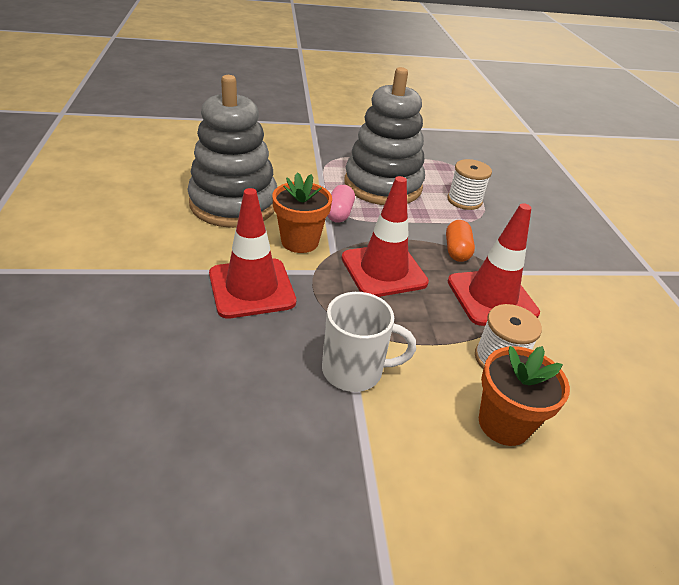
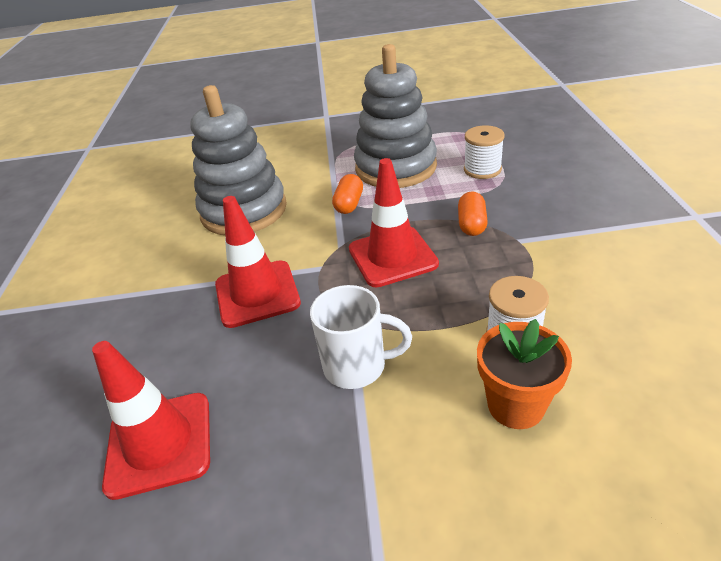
camera: 10 degrees right, 0 degrees up
orange flower pot [272,172,332,253] -> none
pink capsule [328,185,355,223] -> orange capsule [332,174,363,214]
red traffic cone [448,203,540,326] -> red traffic cone moved to [92,341,210,500]

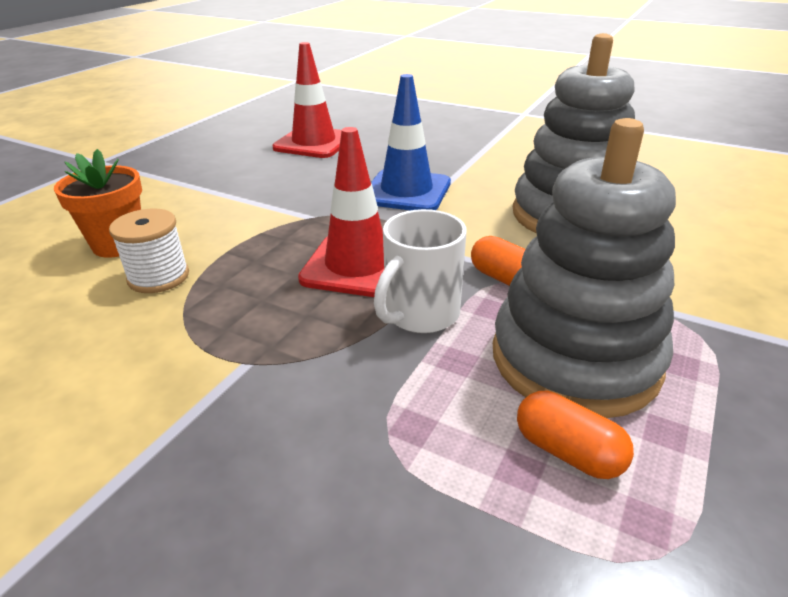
camera: 120 degrees right, 5 degrees down
red traffic cone [215,196,301,328] -> blue traffic cone [371,74,451,211]
white mug [310,285,412,389] -> white mug moved to [374,209,467,333]
orange capsule [458,191,488,236] -> orange capsule moved to [517,391,634,479]
white spool [464,125,505,179] -> none

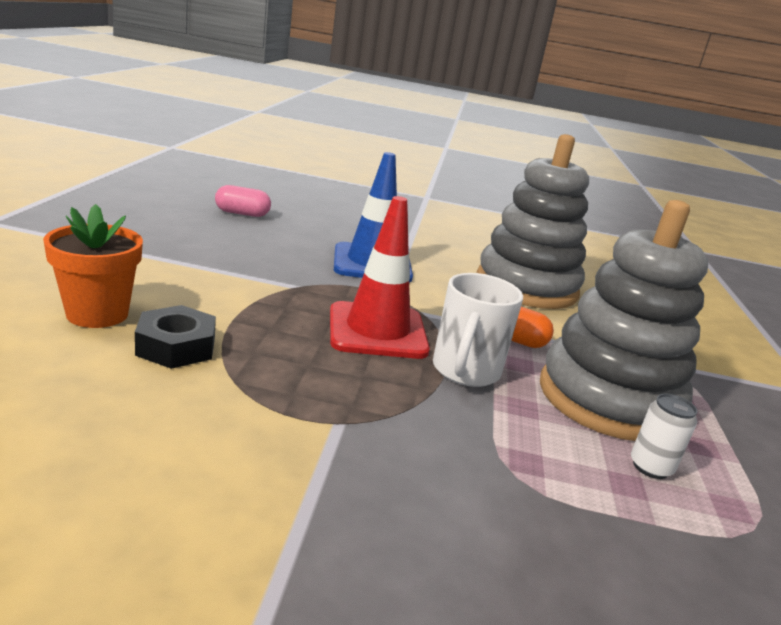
camera: 25 degrees left, 10 degrees down
white spool [109,208,189,293] -> black nut [135,305,216,369]
red traffic cone [272,42,342,158] -> pink capsule [215,185,271,217]
orange capsule [517,391,634,479] -> white can [631,393,698,479]

